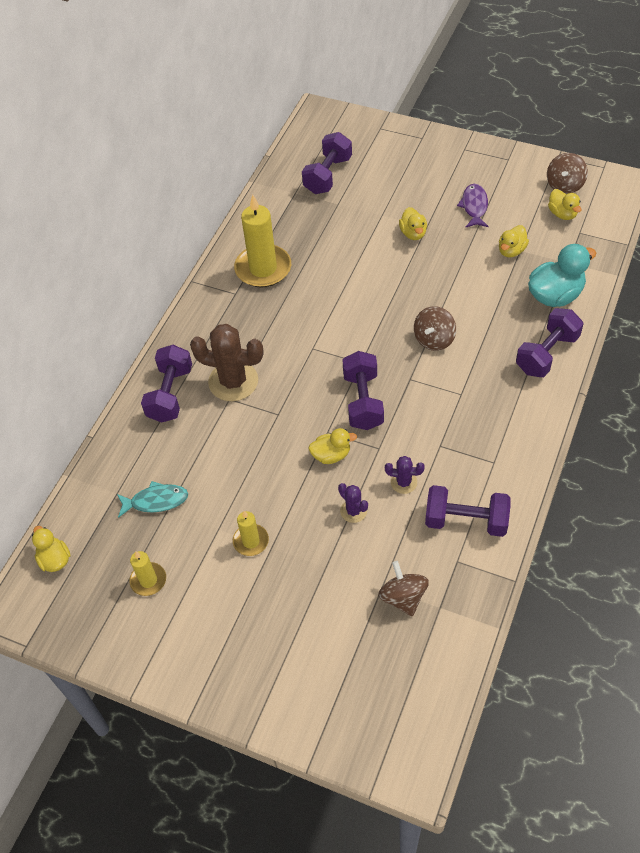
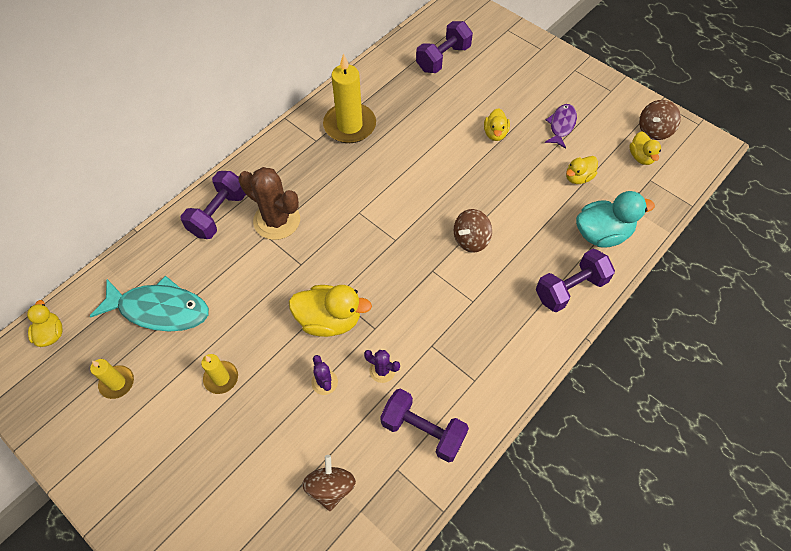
camera: 15 degrees right, 5 degrees up
turquoise fish [117,481,188,518] -> turquoise fish [89,276,209,332], size x1.72
yellow duck [309,428,357,464] -> yellow duck [289,285,372,337], size x1.71
purple dumbbell [342,351,384,430] -> none

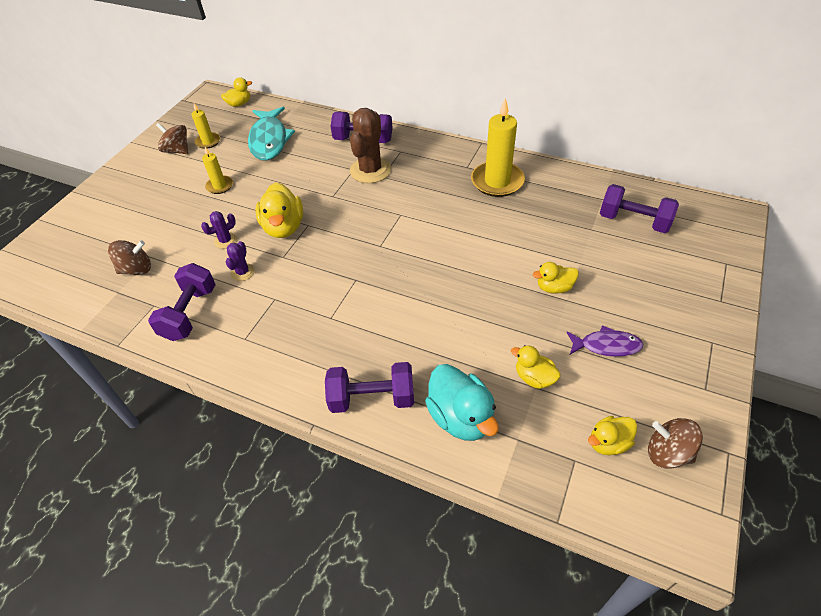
camera: 75 degrees right, 10 degrees down
brown spinning top [454,209,492,253] -> brown spinning top moved to [156,123,188,154]
purple dumbbell [536,249,615,312] -> purple dumbbell turned 45 degrees counterclockwise [325,362,414,413]

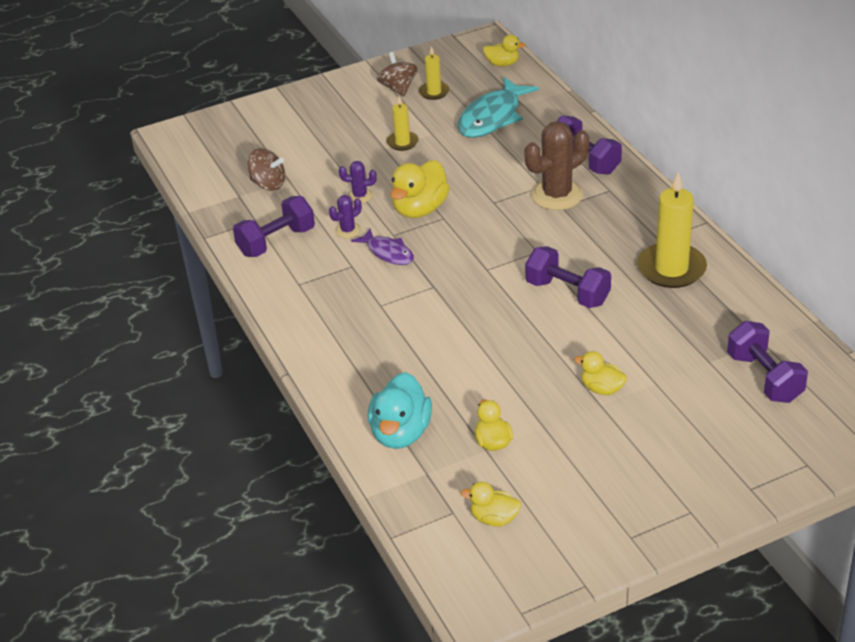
camera: 40 degrees right, 10 degrees down
purple dumbbell [325,362,414,413] -> purple dumbbell moved to [525,246,611,308]
purple fish [566,325,643,357] -> purple fish moved to [351,229,414,265]
brown spinning top [648,418,703,469] -> none

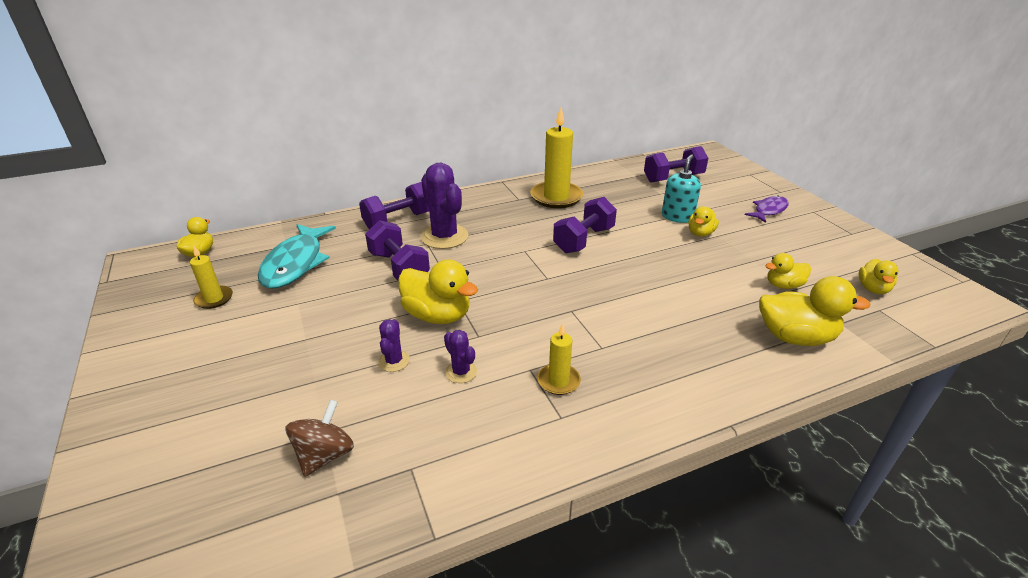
camera: 90 degrees left, 5 degrees down
purple dumbbell [233,196,315,257] -> purple dumbbell moved to [365,220,430,280]
purple fish [351,229,414,265] -> purple fish moved to [745,196,789,223]
turquoise duck [368,372,432,449] -> yellow duck [759,276,870,346]
brown spinning top [377,52,418,96] -> none
yellow candle [387,96,419,151] -> yellow candle moved to [537,323,581,395]
turquoise fish [457,77,539,138] -> turquoise fish turned 60 degrees clockwise [258,224,336,289]
brown cactus [525,121,589,210] -> purple cactus [421,163,468,249]
none -> turquoise soap dispenser [662,154,701,223]

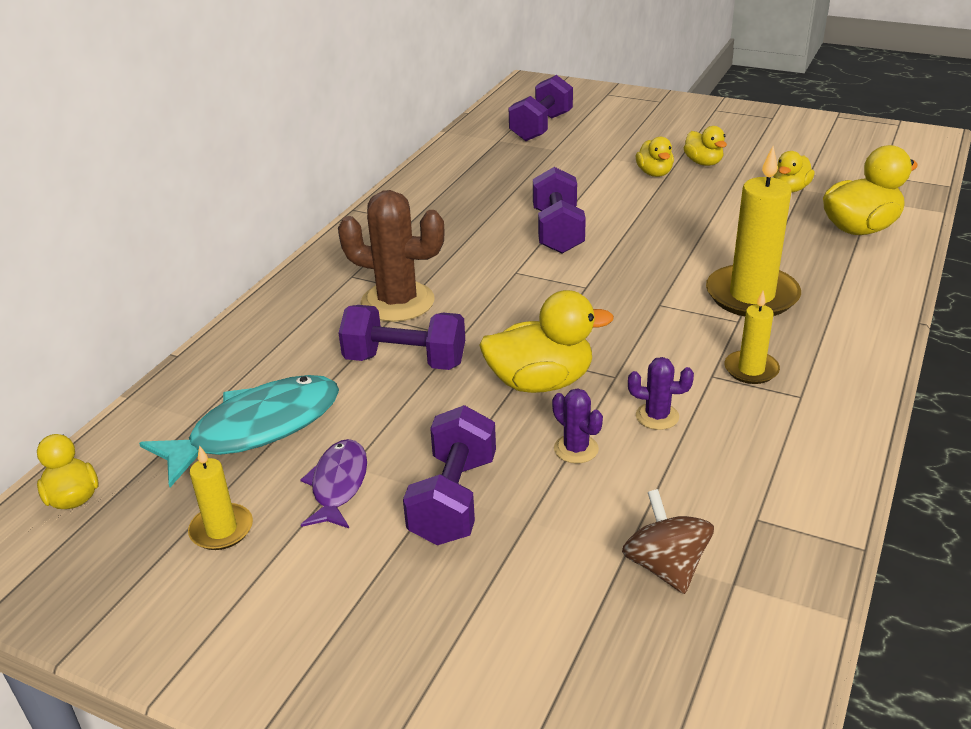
camera: 40 degrees left, 0 degrees up
turquoise fish [258,224,336,289] -> turquoise fish turned 90 degrees counterclockwise [139,375,339,487]
purple dumbbell [359,182,429,229] -> purple dumbbell moved to [403,405,496,545]
purple cactus [421,163,468,249] -> brown cactus [338,190,445,322]
yellow candle [530,107,583,208] -> yellow candle moved to [706,146,801,316]
turquoise soap dispenser [662,154,701,223] -> none
purple fish [745,196,789,223] -> purple fish moved to [300,439,367,528]
yellow duck [858,259,899,294] -> yellow duck moved to [684,126,727,166]

